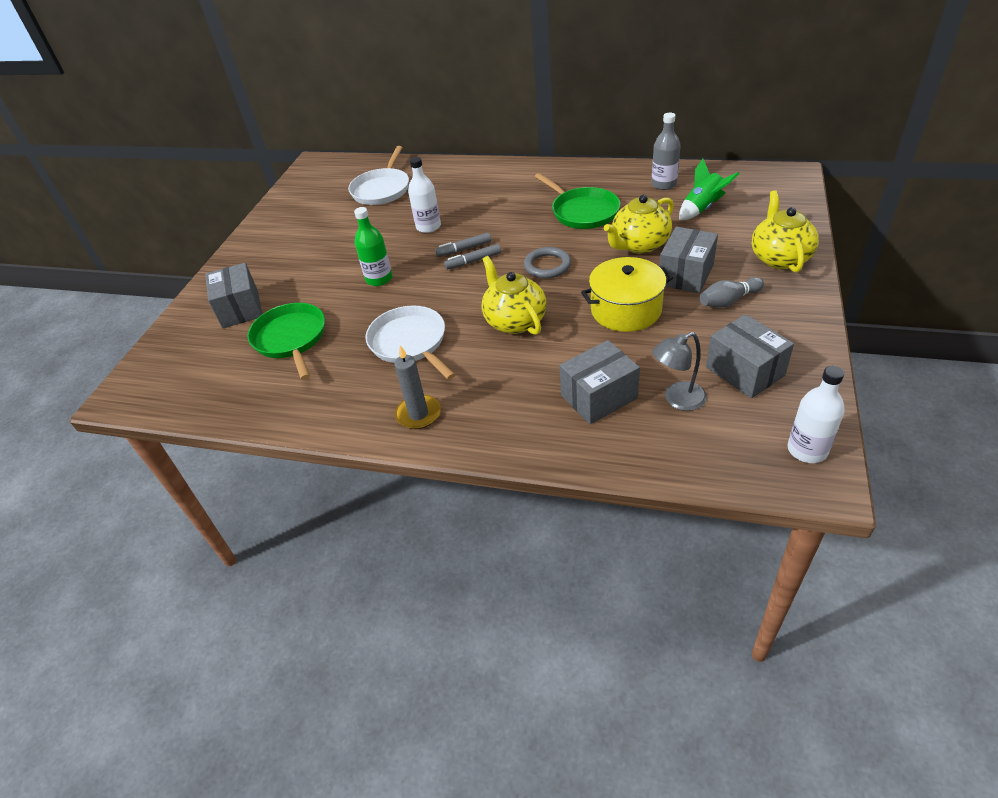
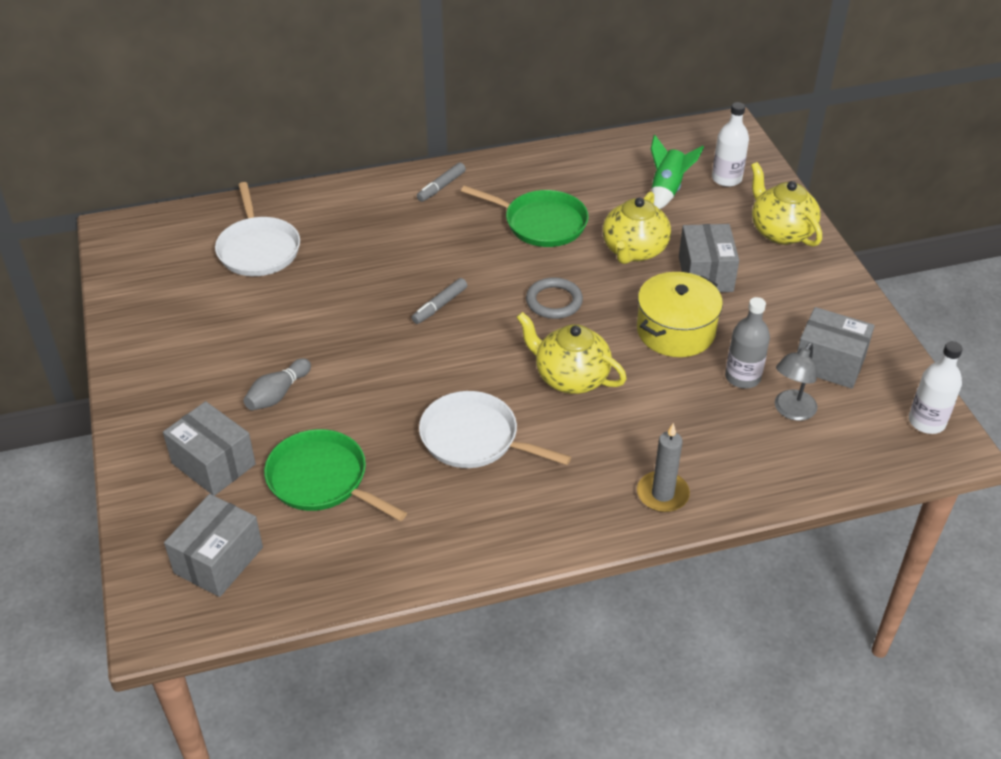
camera: 35 degrees left, 0 degrees up
green bottle [354,207,393,286] -> none
grey candle [394,345,441,429] -> grey candle moved to [637,423,690,512]
white bottle [408,157,441,233] -> white bottle moved to [712,102,749,187]
grey marker [444,244,501,270] -> grey marker moved to [417,163,466,202]
grey box [559,340,640,424] -> grey box moved to [164,494,263,597]
grey bottle [651,113,681,190] -> grey bottle moved to [725,297,770,388]
grey bowling pin [700,277,764,308] -> grey bowling pin moved to [243,358,311,411]

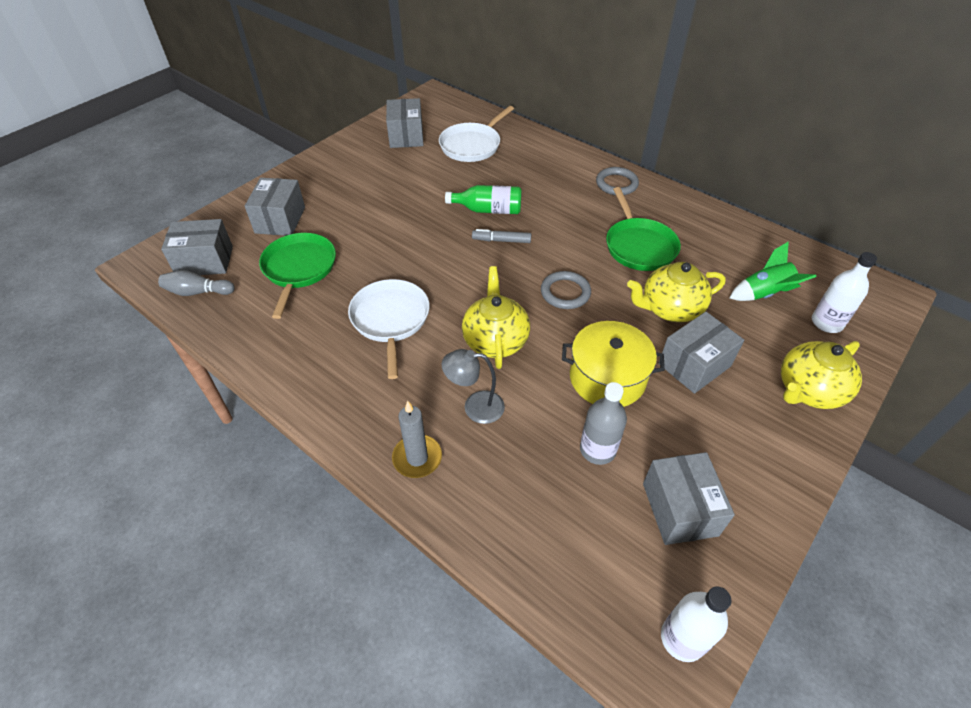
camera: 55 degrees right, 5 degrees up
grey bowling pin [243,358,311,411] -> grey bowling pin moved to [158,270,235,296]
grey marker [417,163,466,202] -> grey ring [596,167,639,195]
yellow teapot [751,162,822,247] -> yellow teapot turned 150 degrees counterclockwise [781,341,862,409]
grey lamp [775,343,817,421] -> grey lamp moved to [442,349,505,424]
none -> grey box [386,98,424,148]
none -> green bottle [445,185,522,214]

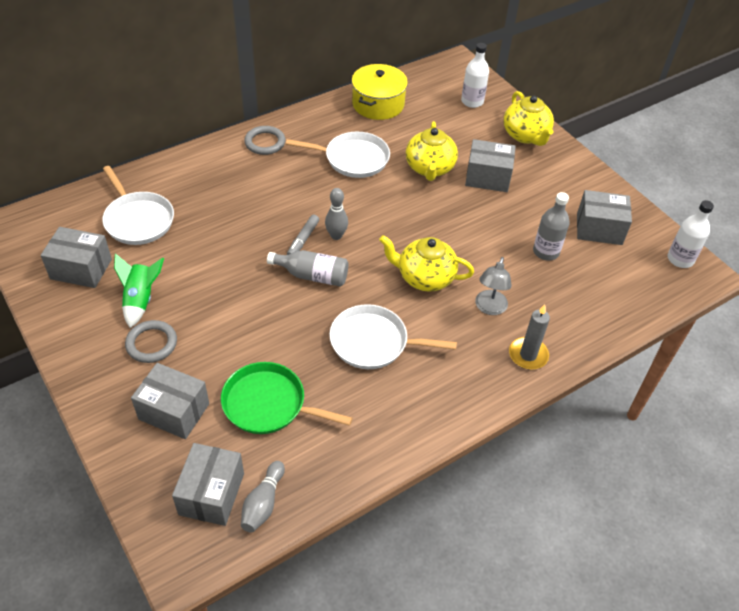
camera: 75 degrees left, 0 degrees up
green bottle [445,185,522,214] -> none
grey ring [541,271,591,309] -> grey ring moved to [125,320,177,363]
yellow pot [562,321,665,407] -> yellow pot moved to [352,64,408,120]
green pan [606,187,681,271] -> white pan [286,132,390,178]
grey box [658,312,744,394] -> grey box turned 60 degrees counterclockwise [465,139,516,192]
green rocket [729,241,816,301] -> green rocket moved to [114,253,164,328]
none -> grey bottle [267,250,348,287]
none -> grey bowling pin [325,188,348,240]

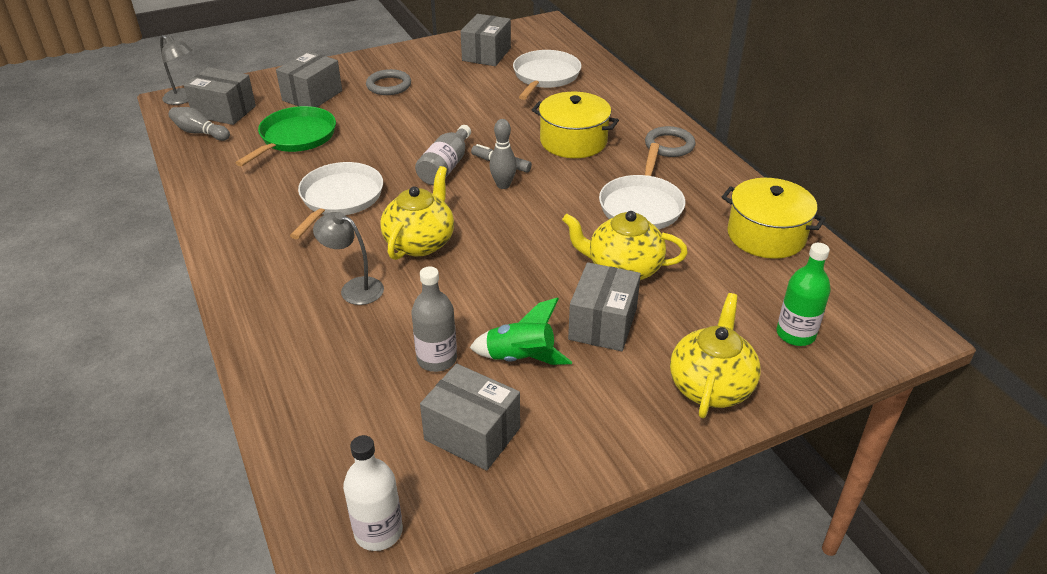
camera: 100 degrees right, 10 degrees down
white pan [102,166,174,245] -> white pan turned 135 degrees clockwise [513,50,581,100]
green rocket [114,253,164,328] -> green rocket moved to [470,297,572,365]
white bottle [461,43,489,108] -> green bottle [776,243,831,346]
yellow teapot [503,91,554,146] -> yellow teapot turned 120 degrees clockwise [670,293,761,418]
grey candle [509,304,550,370] -> none
grey box [577,190,632,245] -> grey box turned 75 degrees counterclockwise [420,364,520,471]
none -> grey lamp [160,35,193,105]
none -> yellow pot [532,92,619,158]

